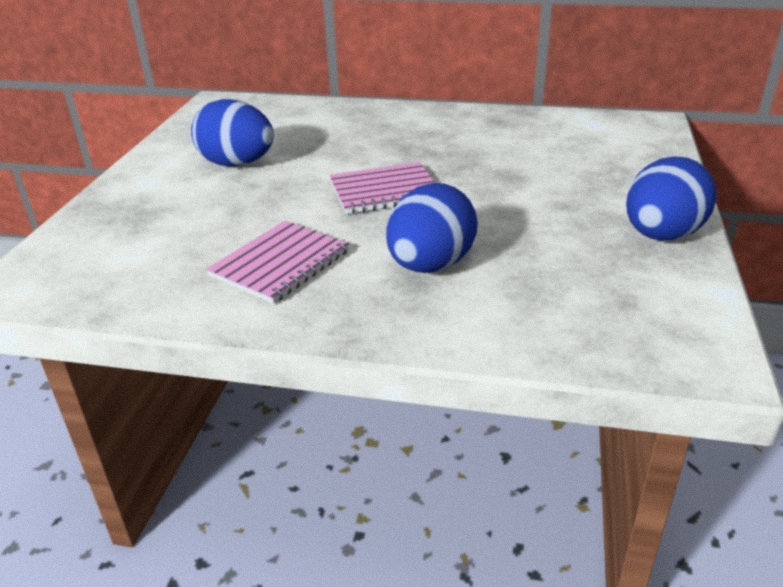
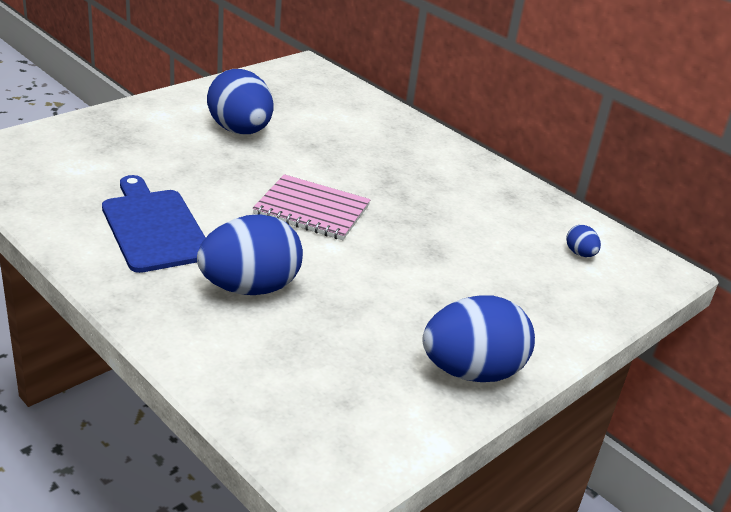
camera: 30 degrees right, 0 degrees up
pink notebook [206,221,349,304] -> blue cutting board [102,175,206,273]
none -> blue egg [566,225,601,257]

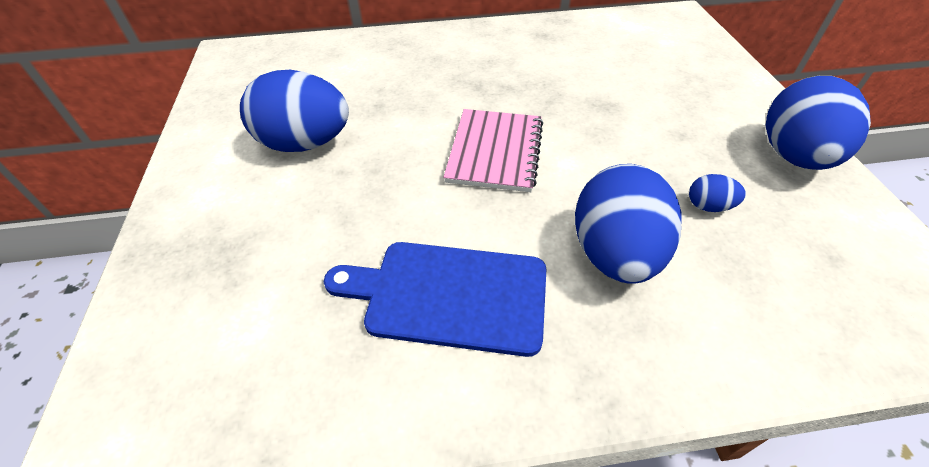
camera: 50 degrees left, 15 degrees up
pink notebook [253,174,371,240] -> pink notebook turned 45 degrees counterclockwise [443,109,543,192]
blue egg [566,225,601,257] -> blue egg moved to [689,174,746,212]

